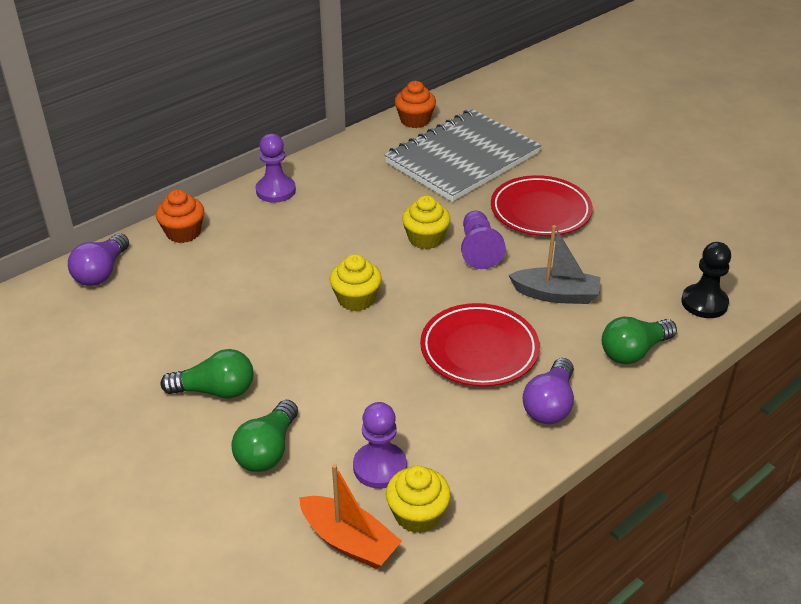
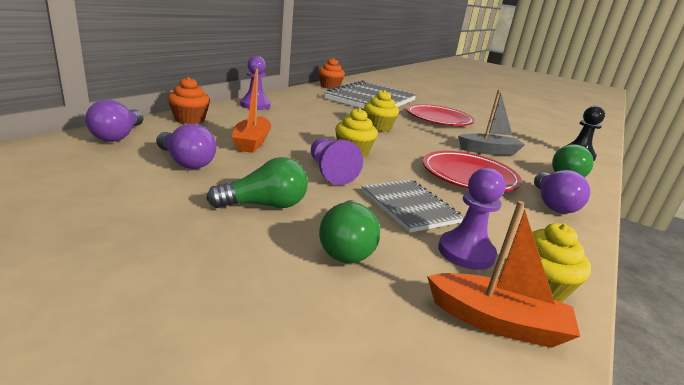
camera: 20 degrees left, 15 degrees down
purple pawn [461,211,506,269] -> purple pawn moved to [311,138,363,185]
none -> purple light bulb [156,124,216,169]
none -> orange boat [232,68,271,153]
none -> grey notebook [362,179,464,233]

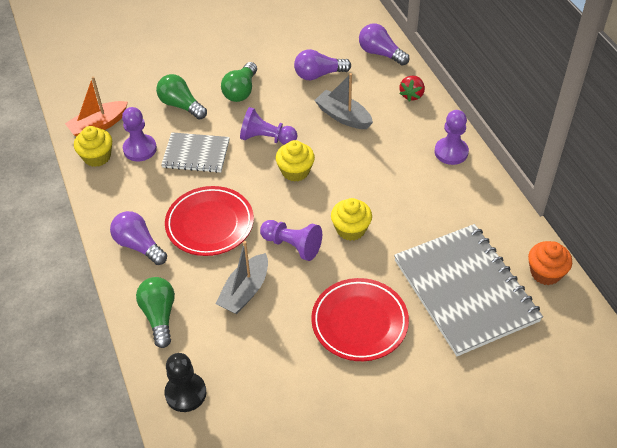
camera: 130 degrees right, 25 degrees up
orange cupcake [168,77,210,124] -> red strawberry [399,76,425,101]
orange boat [232,68,271,153] -> grey boat [314,73,373,129]
none -> purple pawn [260,220,322,261]

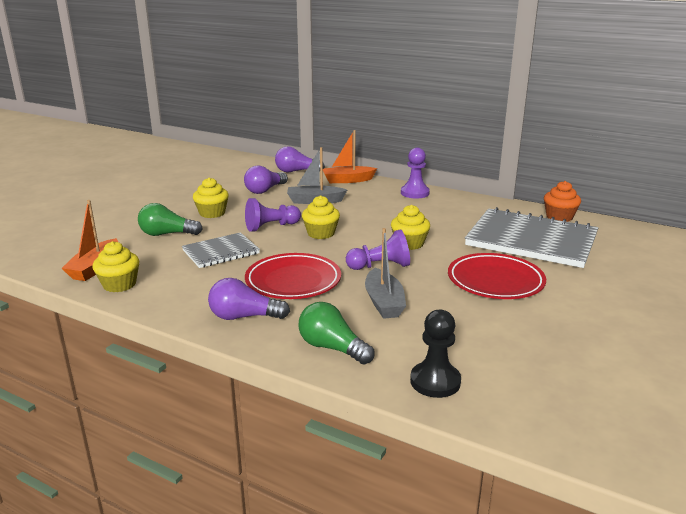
camera: 40 degrees left, 25 degrees down
purple pawn [122,107,157,162] -> none
green light bulb [221,62,257,102] -> yellow cupcake [193,177,229,218]
red strawberry [399,76,425,101] -> orange boat [323,130,377,183]

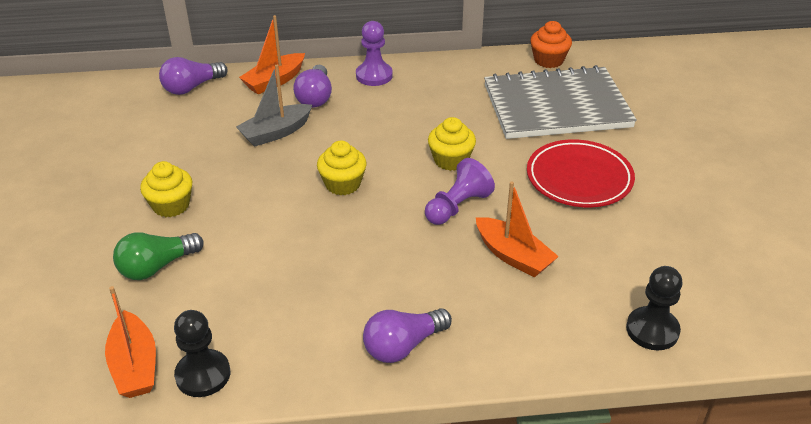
camera: 35 degrees left, 15 degrees up
yellow cupcake [92,241,139,292] -> black pawn [174,310,230,397]
grey notebook [182,232,260,268] -> none
purple light bulb [244,165,288,194] -> purple light bulb moved to [293,65,332,108]
purple pawn [245,198,301,232] -> none
red plate [245,253,341,299] -> none
green light bulb [298,302,375,364] -> none
grey boat [365,228,406,319] -> orange boat [476,181,559,278]

